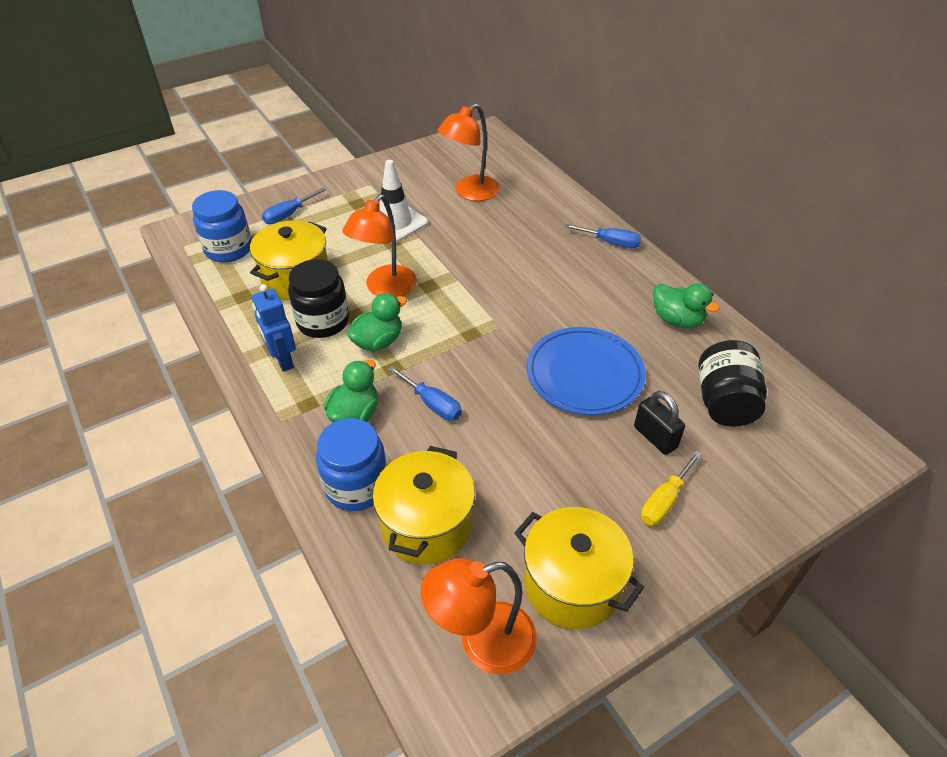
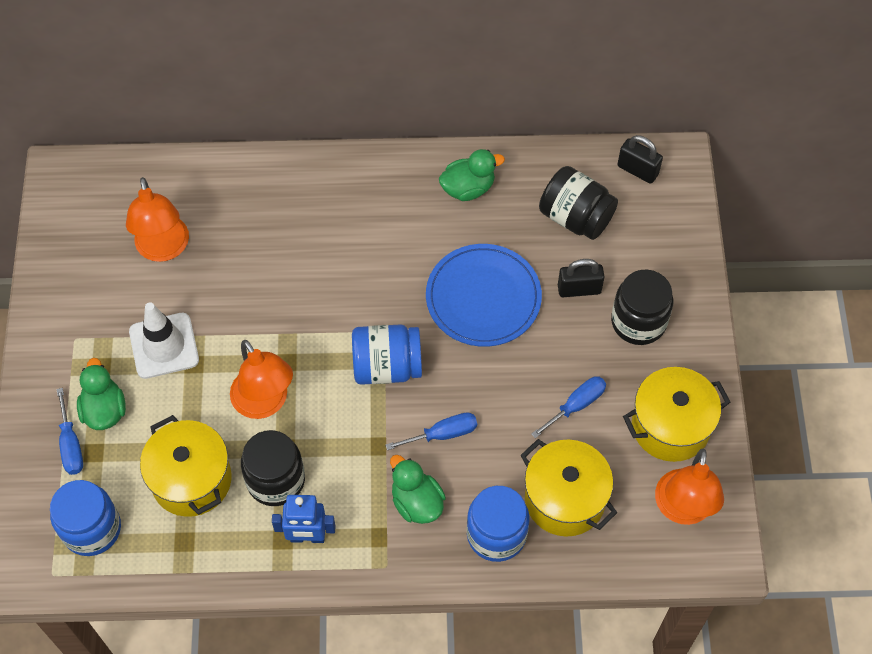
camera: 60 degrees left, 15 degrees up
green duck [347,293,407,351] -> green duck moved to [77,358,126,430]
blue screwdriver [565,224,641,248] -> blue screwdriver moved to [531,376,606,438]
yellow screwdriver [641,451,702,526] -> black jar [611,269,673,345]
none -> blue jar [352,324,422,385]
none -> black padlock [617,135,663,184]

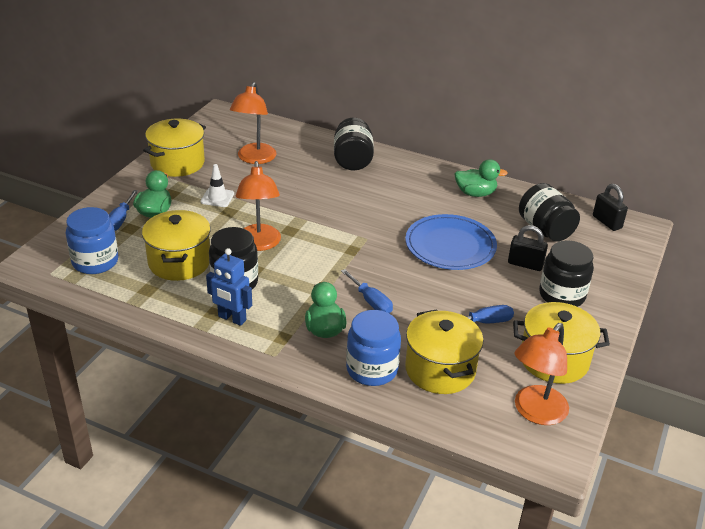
camera: 25 degrees right, 25 degrees down
white traffic cone [129,302,199,379] -> white traffic cone [201,164,234,207], size x0.62
blue jar [352,324,422,385] -> none
blue screwdriver [385,412,477,450] -> blue screwdriver turned 45 degrees clockwise [341,269,393,314]
none -> yellow pot [143,119,206,177]
none -> black jar [334,118,374,170]

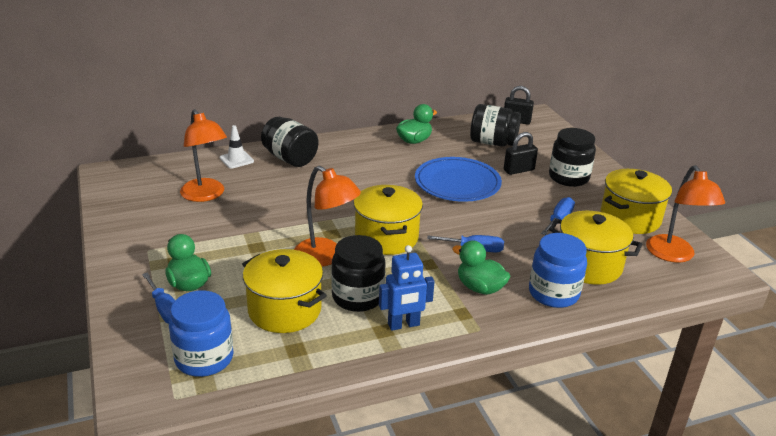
camera: 45 degrees left, 5 degrees down
yellow pot [143,119,206,177] -> yellow pot moved to [353,185,423,255]
white traffic cone [201,164,234,207] -> white traffic cone moved to [220,125,254,169]

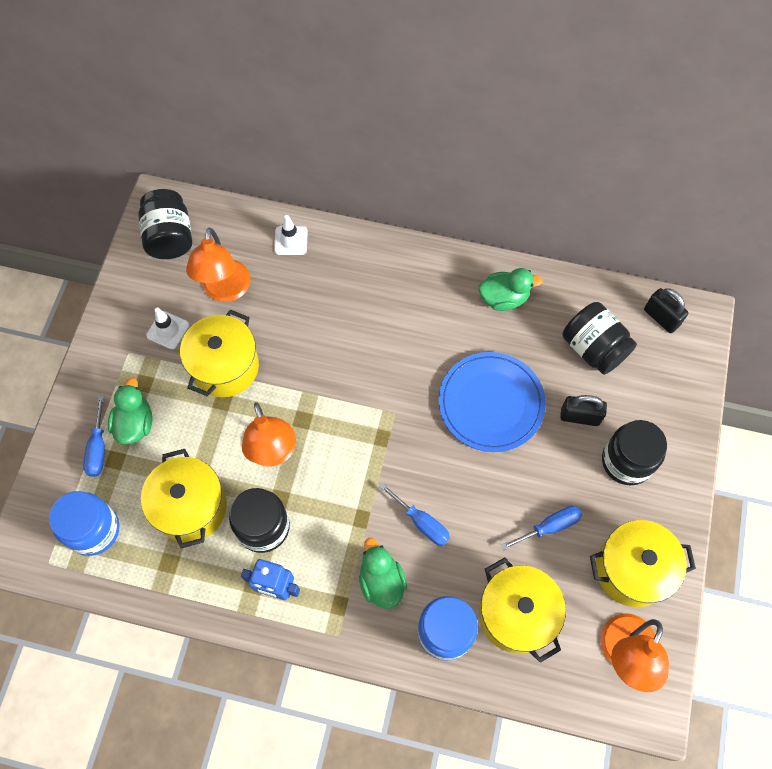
camera: 35 degrees right, 35 degrees up
black jar [261,117,318,167] -> black jar moved to [138,189,192,259]
yellow pot [353,185,423,255] -> yellow pot moved to [180,310,259,397]
none -> white traffic cone [146,308,189,349]

